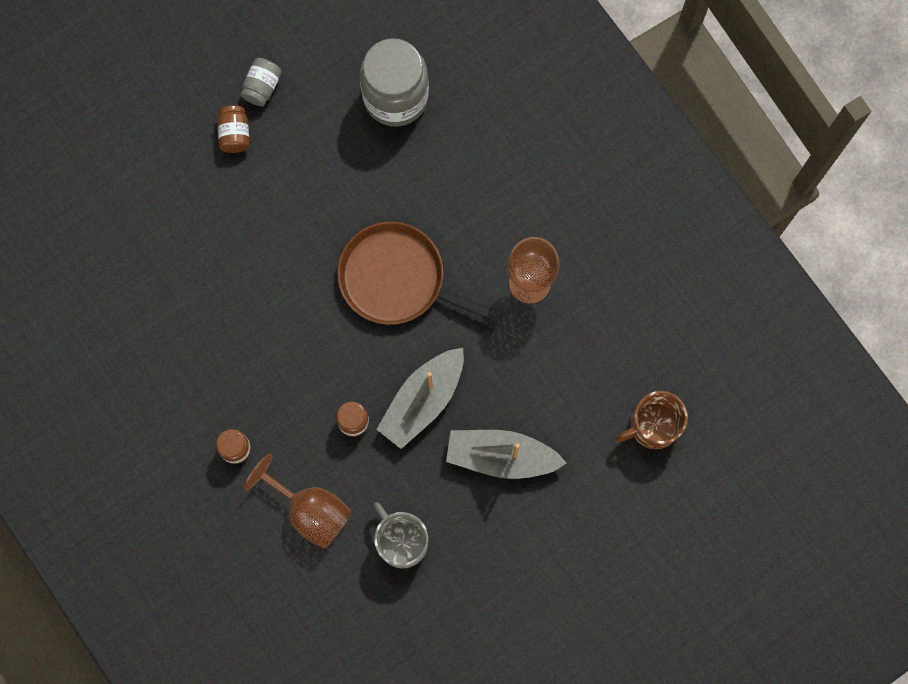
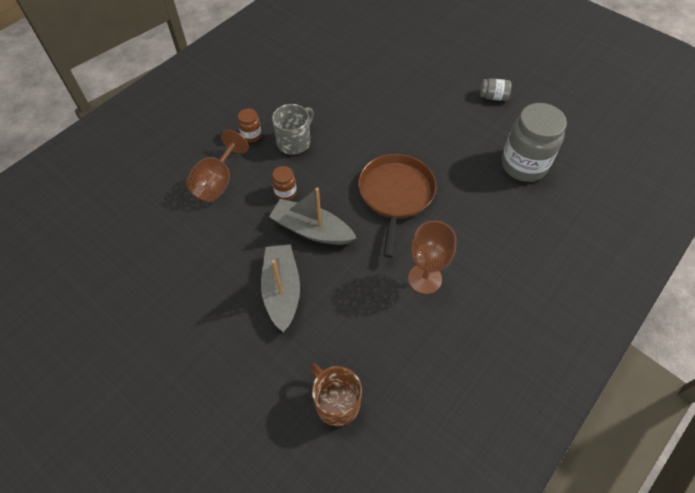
camera: 75 degrees right, 20 degrees down
brown jar [217,105,250,153] -> none
grey mug [373,502,428,568] -> grey mug moved to [272,104,314,155]

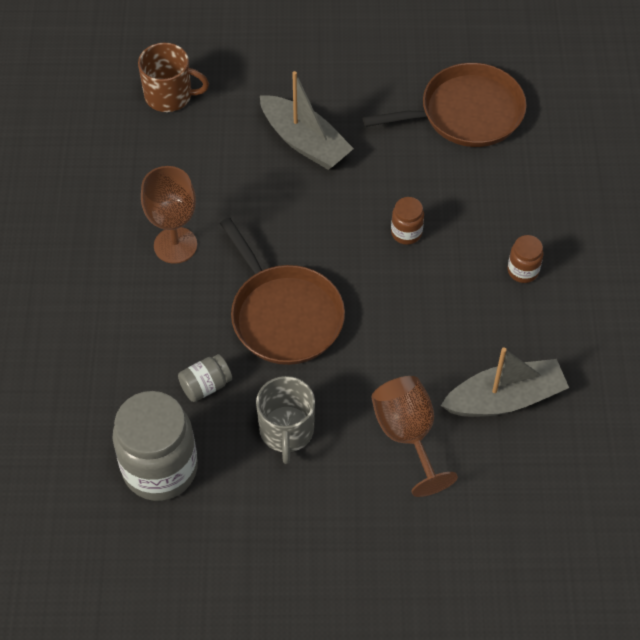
camera: 140 degrees right, 0 degrees up
brown goblet [186,130,249,202] -> brown goblet moved to [371,376,458,497]
grey boat [269,188,356,245] -> grey boat moved to [441,348,569,417]
grey mug [272,104,314,155] -> grey mug moved to [256,376,315,464]
grey jar [480,78,511,101] -> grey jar moved to [178,354,232,402]
none -> brown pan [363,63,527,147]

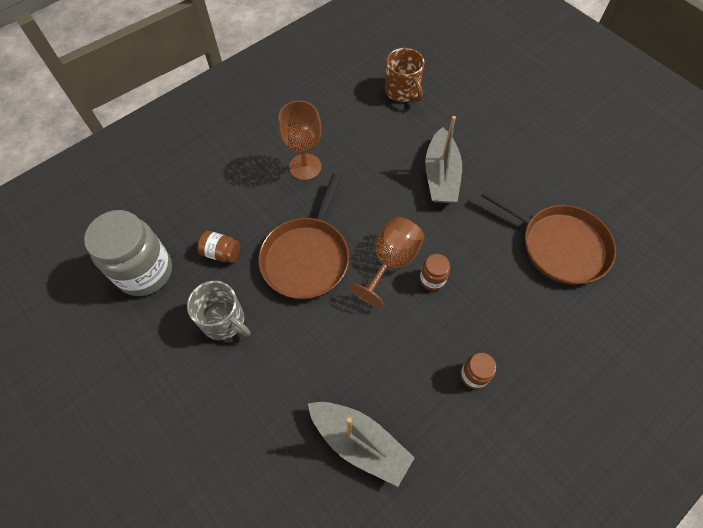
camera: 50 degrees right, 5 degrees up
grey jar [178,354,232,402] -> brown jar [197,231,240,263]
grey mug [256,376,315,464] -> grey mug turned 105 degrees counterclockwise [187,281,251,340]
brown goblet [371,376,458,497] -> brown goblet moved to [350,216,425,307]

